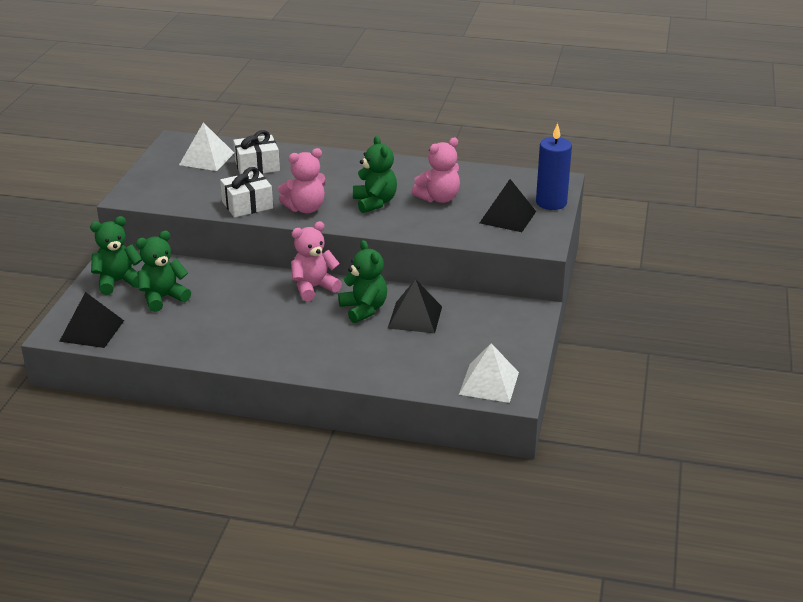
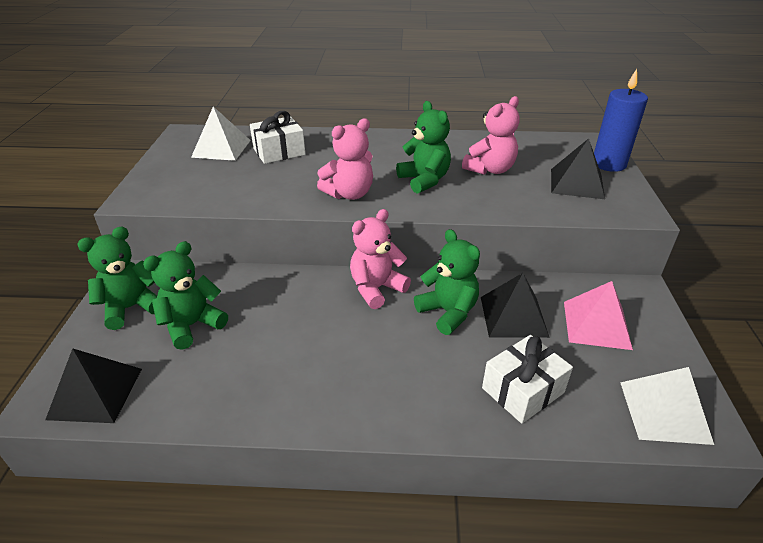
camera: 10 degrees left, 5 degrees up
white gift [220,167,273,217] -> white gift moved to [482,335,573,424]
none -> pink pyramid [564,281,633,350]

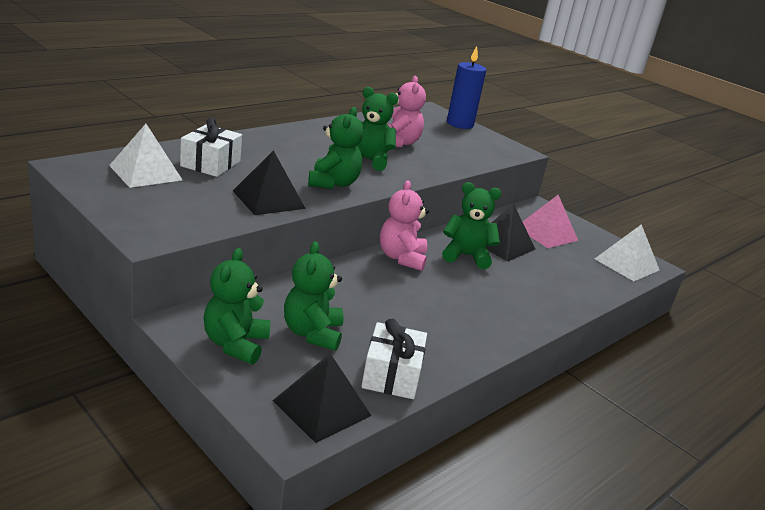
camera: 50 degrees left, 10 degrees down
pink teddy bear [317,118,373,200] -> green teddy bear [308,107,364,189]
white gift [482,335,573,424] -> white gift moved to [361,319,427,399]
black pyramid [551,138,605,199] -> black pyramid moved to [233,150,306,215]

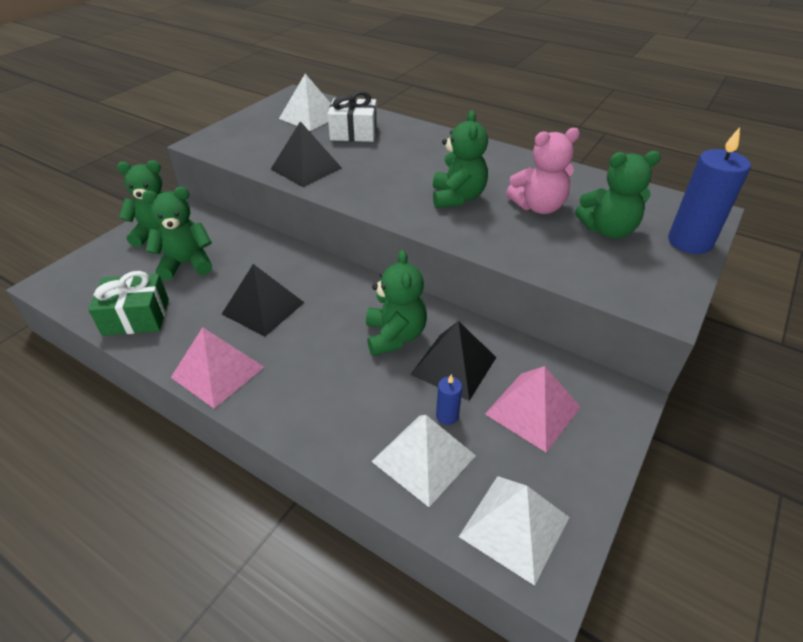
camera: 80 degrees right, 15 degrees up
black pyramid [273,353,371,443] -> black pyramid moved to [222,264,305,337]
green teddy bear [308,107,364,189] -> green teddy bear moved to [575,151,661,239]
white gift [361,319,427,399] -> green gift [88,271,169,336]
pink teddy bear [380,180,429,271] -> none
none -> pink pyramid [171,327,264,408]
none -> white pyramid [371,415,476,507]
none -> blue candle [436,374,462,425]

